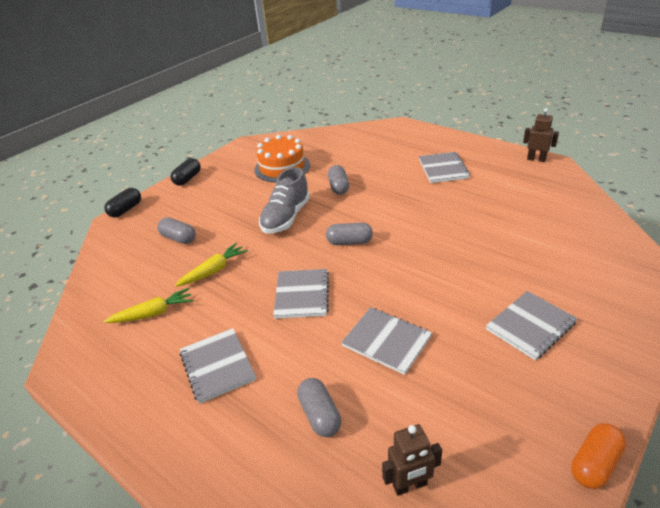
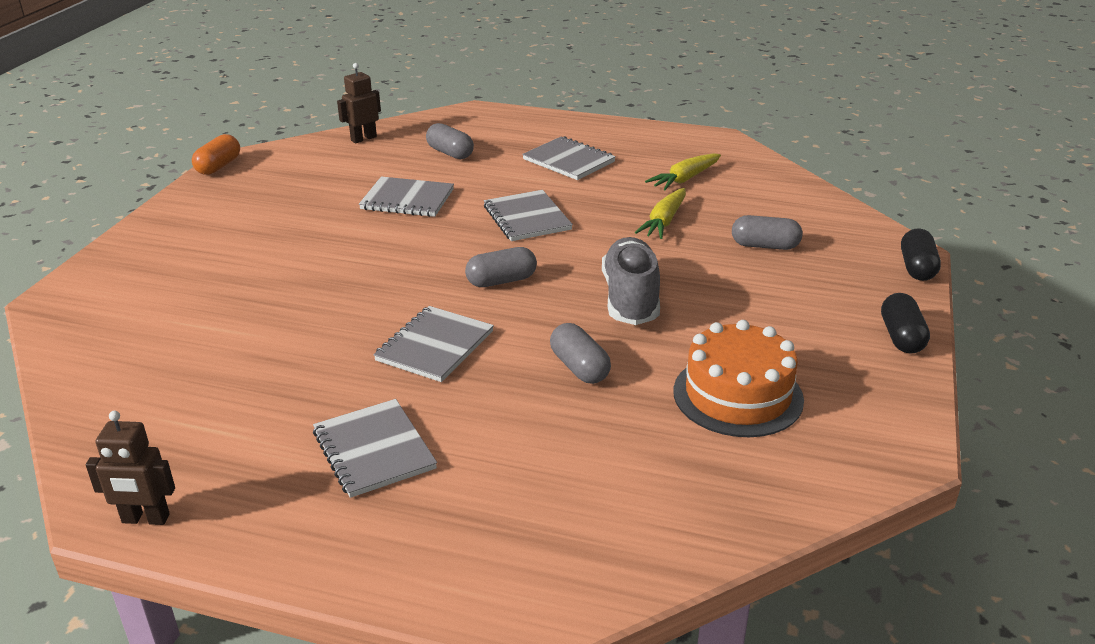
camera: 155 degrees right, 5 degrees down
grey notebook [486,291,577,360] -> grey notebook moved to [373,306,494,382]

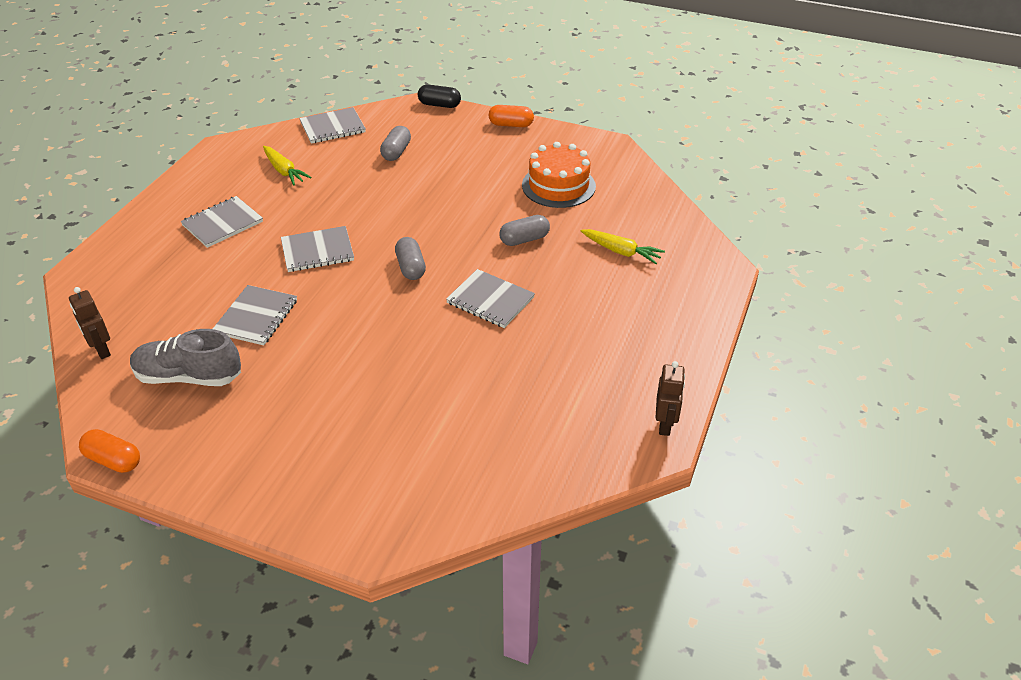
camera: 85 degrees left, 10 degrees up
grey notebook [313,399,437,498] -> grey notebook moved to [299,107,366,144]
grey capsule [426,123,474,159] -> none
grey shoe [602,237,660,325] -> grey shoe moved to [130,329,241,386]
yellow carrot [635,188,686,239] -> yellow carrot moved to [581,229,665,264]
black capsule [881,293,930,354] -> orange capsule [489,105,534,127]

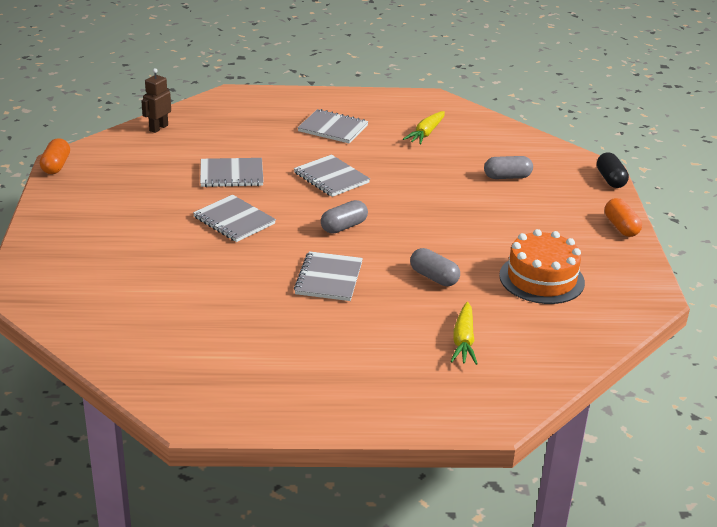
camera: 65 degrees right, 10 degrees down
grey shoe [130,329,241,386] -> none
grey notebook [299,107,366,144] -> grey notebook moved to [193,195,276,242]
brown robot [656,361,685,436] -> none

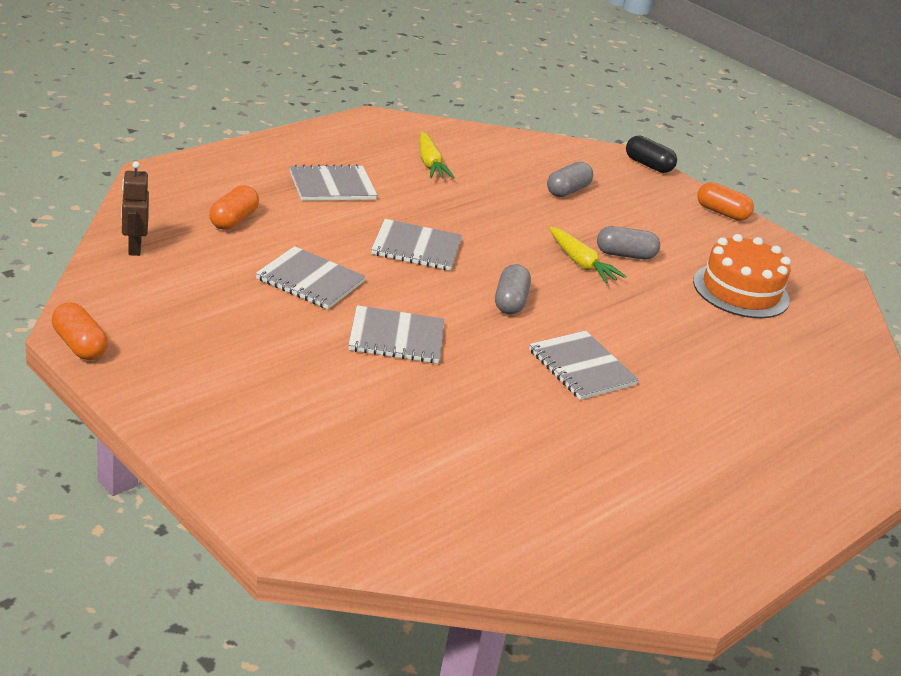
camera: 45 degrees left, 0 degrees up
grey notebook [200,158,264,187] -> grey notebook turned 75 degrees clockwise [256,246,366,309]
grey capsule [410,248,460,286] -> grey capsule moved to [597,226,660,260]
yellow carrot [451,302,478,365] -> yellow carrot moved to [549,227,626,283]
none -> orange capsule [209,185,259,230]

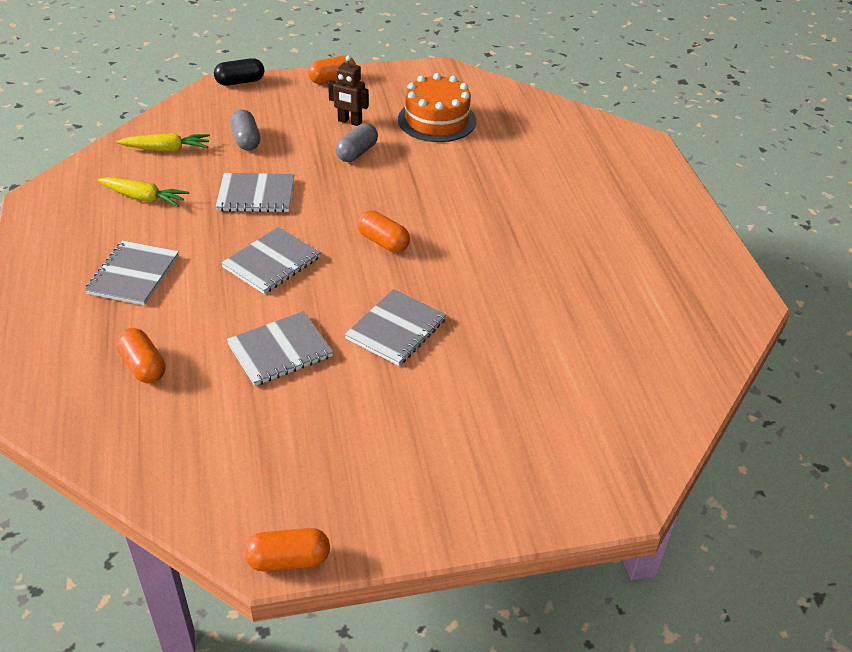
camera: 55 degrees left, 10 degrees up
brown robot [121,161,149,256] -> brown robot moved to [328,55,369,126]
grey capsule [495,264,531,315] -> orange capsule [357,210,410,253]
grey notebook [529,331,639,400] -> grey notebook moved to [216,173,294,212]
yellow carrot [549,227,626,283] -> yellow carrot moved to [117,133,210,152]

